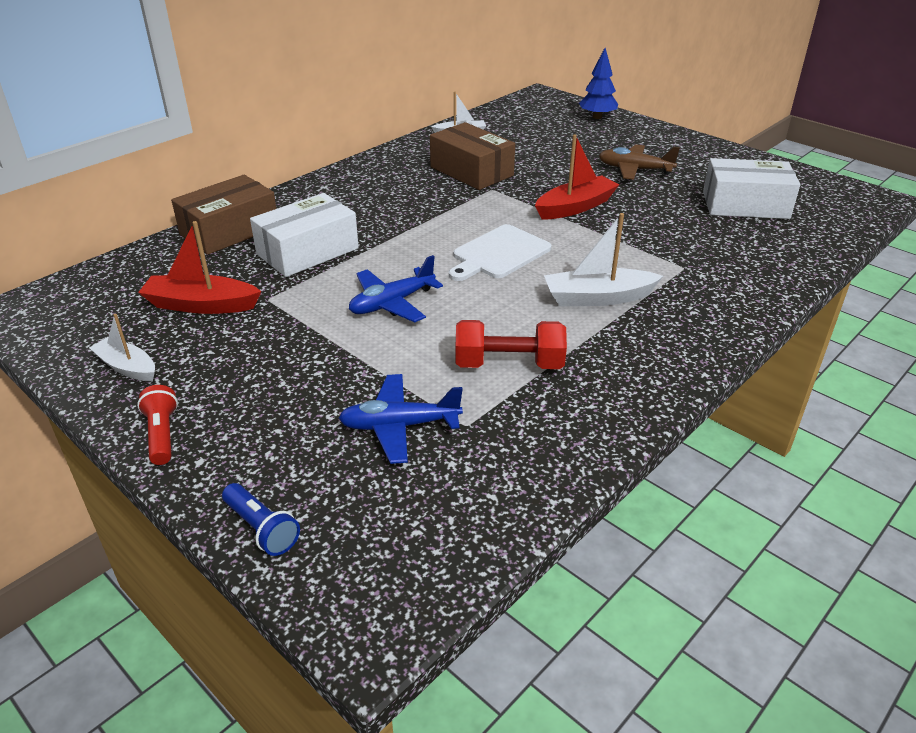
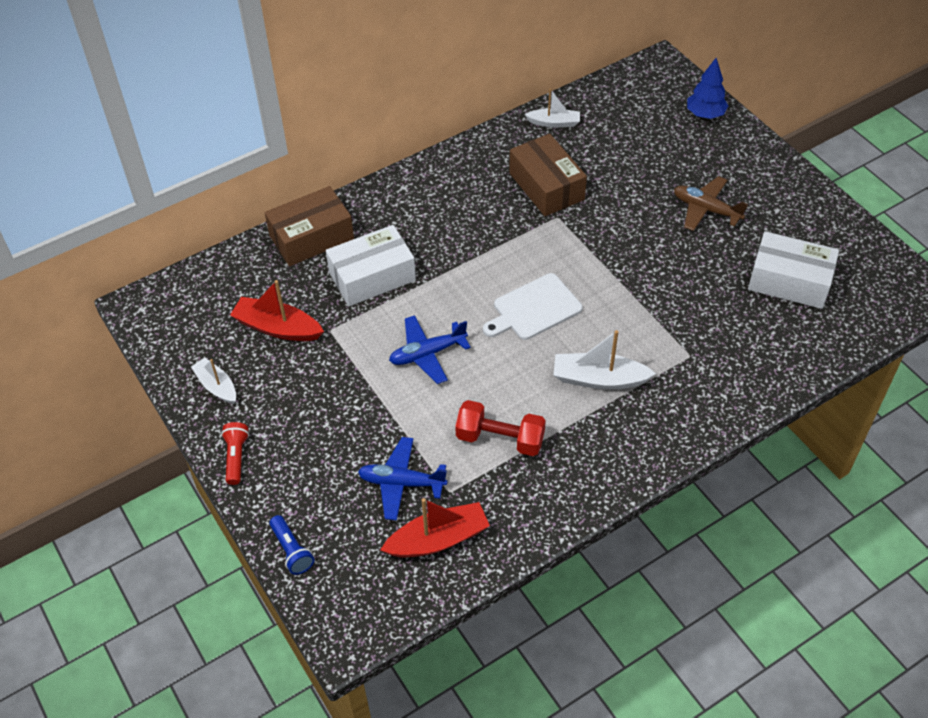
camera: 15 degrees right, 15 degrees up
red boat [535,134,619,219] -> red boat moved to [380,498,490,558]

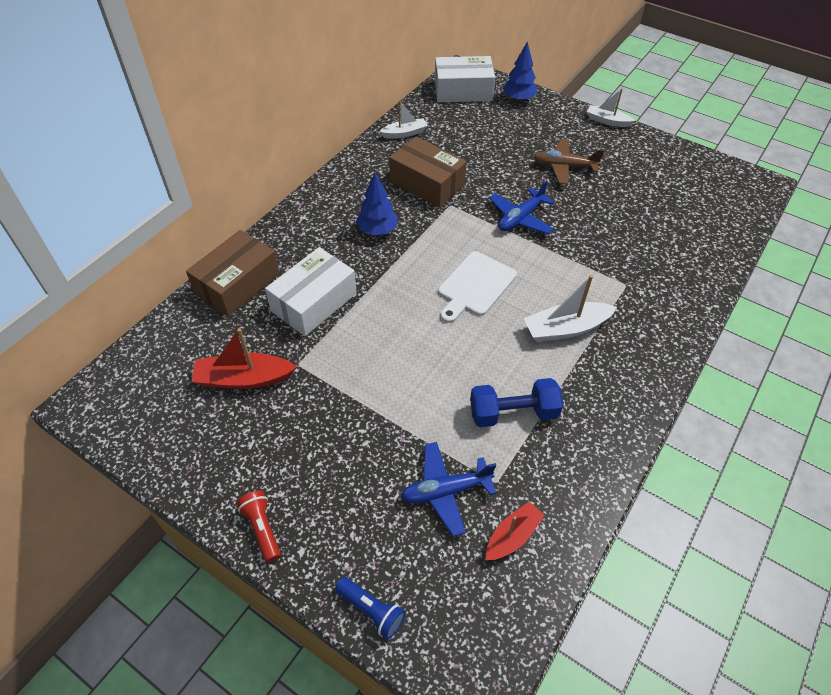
camera: 25 degrees left, 0 degrees up
white boat [191,358,236,404] -> white boat moved to [587,88,635,127]
red boat [380,498,490,558] -> red boat [486,502,544,560], size x0.65
blue plane [389,315,471,384] -> blue plane moved to [489,180,555,234]
red dumbbell [455,400,546,456] -> blue dumbbell [470,378,563,427]
white box [748,231,839,309] -> white box moved to [435,56,495,102]
none -> blue tree [356,173,398,235]

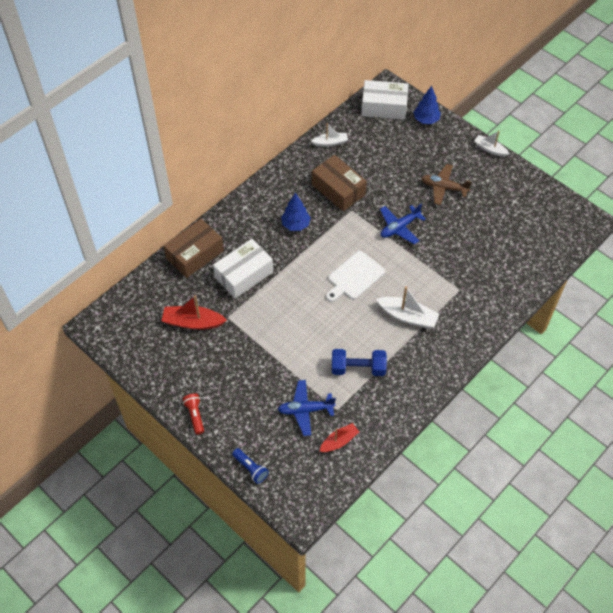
camera: 10 degrees right, 5 degrees up
white boat [524,275,617,342] -> white boat turned 150 degrees counterclockwise [376,286,439,328]

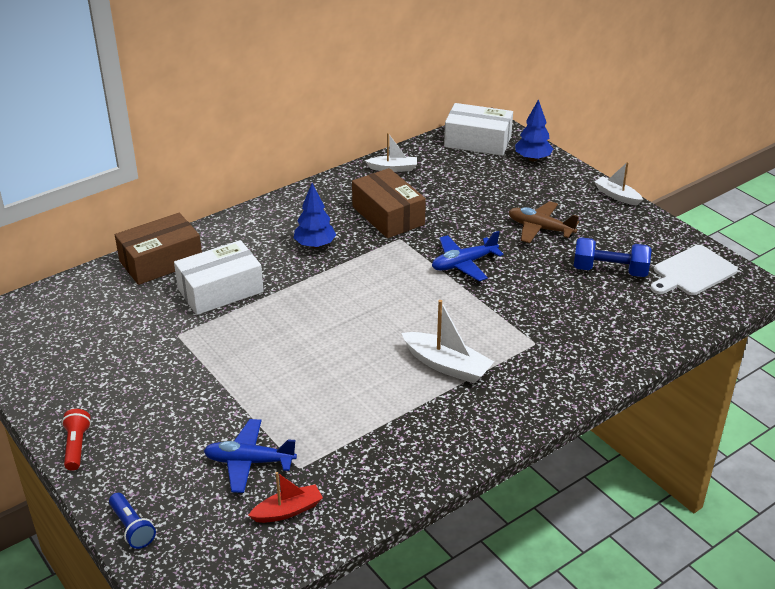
camera: 10 degrees right, 20 degrees down
red boat [162,295,227,330] -> none
white cutting board [326,251,385,302] -> white cutting board moved to [650,245,738,295]
blue dumbbell [332,349,387,376] -> blue dumbbell moved to [574,237,652,277]

